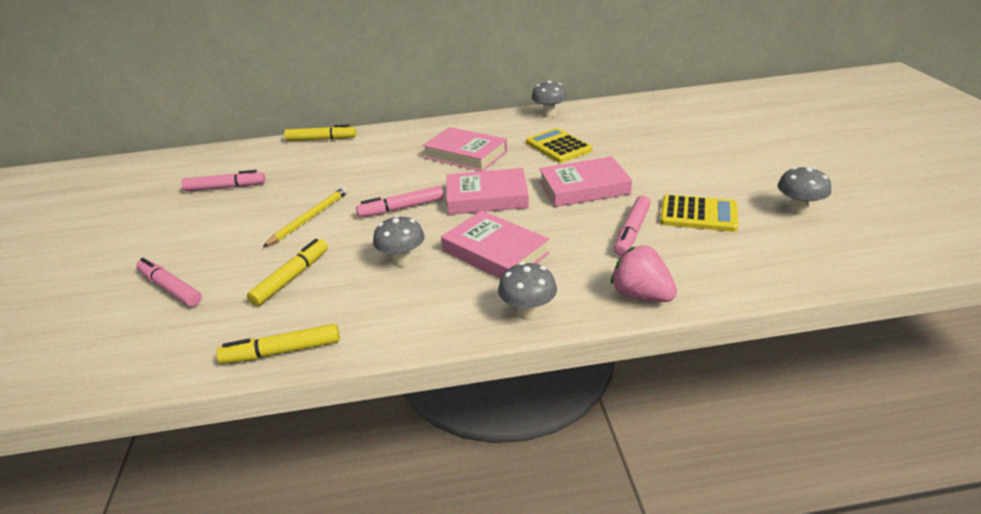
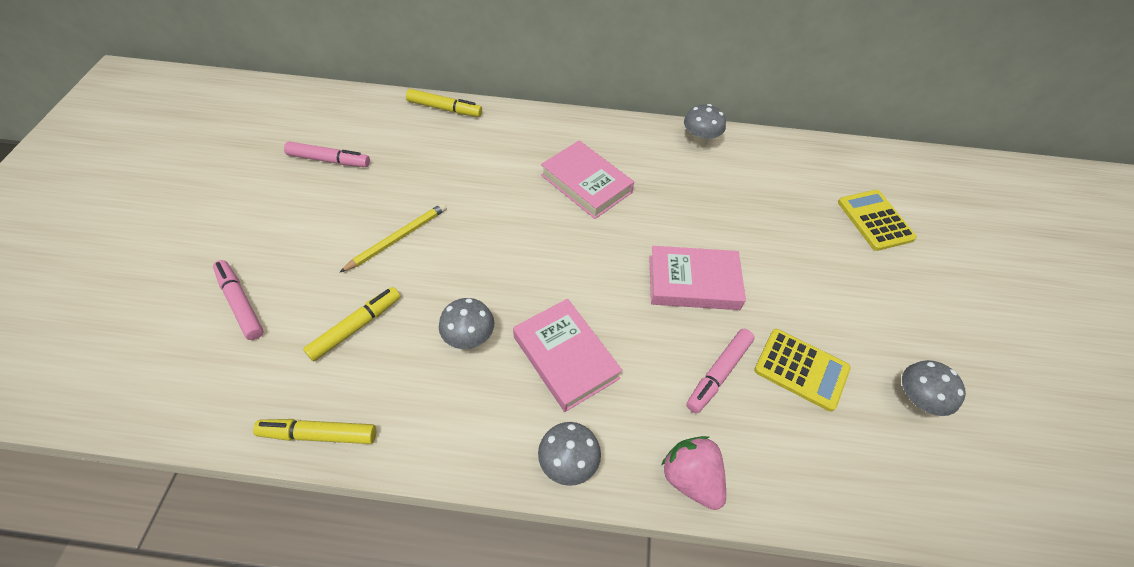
camera: 10 degrees right, 20 degrees up
pink marker [356,186,444,217] -> none
pink book [446,168,529,215] -> none
yellow calculator [526,128,592,163] -> yellow calculator moved to [838,190,917,251]

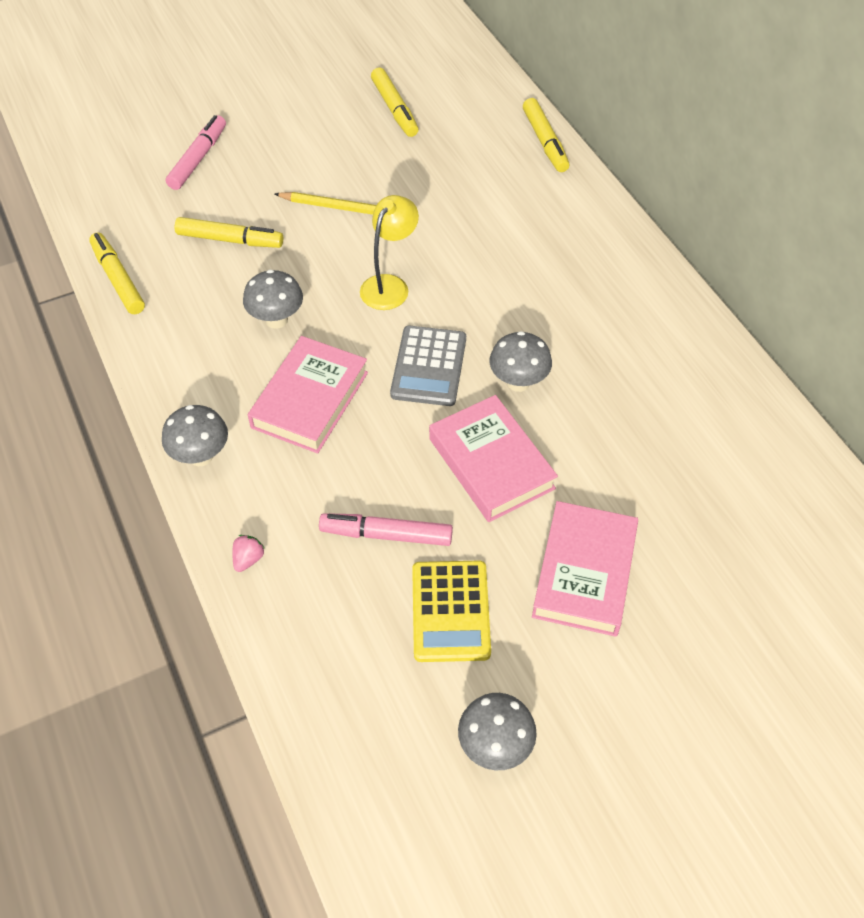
camera: 60 degrees right, 0 degrees up
pink marker [284,141,370,167] -> yellow marker [371,68,419,137]
pink book [541,140,634,219] -> pink book moved to [532,501,638,637]
pink strawberry [661,436,726,510] -> pink strawberry [232,535,265,572], size x0.48
grey mushroom [684,104,726,147] -> grey mushroom moved to [489,331,552,392]
yellow calculator [838,190,917,251] -> none
none -> yellow lamp [360,195,419,310]
none -> grey calculator [390,326,466,406]

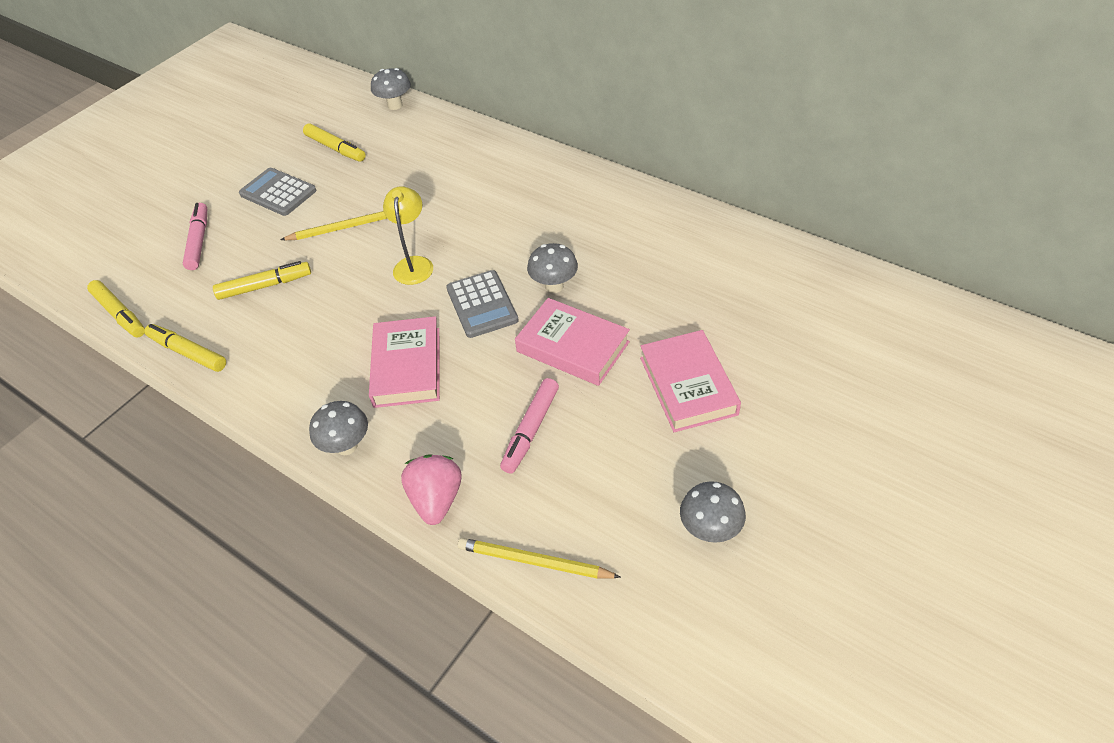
camera: 25 degrees left, 5 degrees down
pink strawberry [232,535,265,572] -> pink strawberry [401,454,461,525], size x2.10
grey mushroom [243,270,303,329] -> grey mushroom moved to [371,68,411,110]
pink marker [319,513,453,546] -> pink marker turned 45 degrees counterclockwise [500,378,559,474]
yellow calculator [412,561,491,662] -> none
yellow marker [523,98,569,172] -> yellow marker moved to [87,280,145,337]
none -> grey calculator [239,168,316,216]
none -> yellow pencil [458,538,621,579]

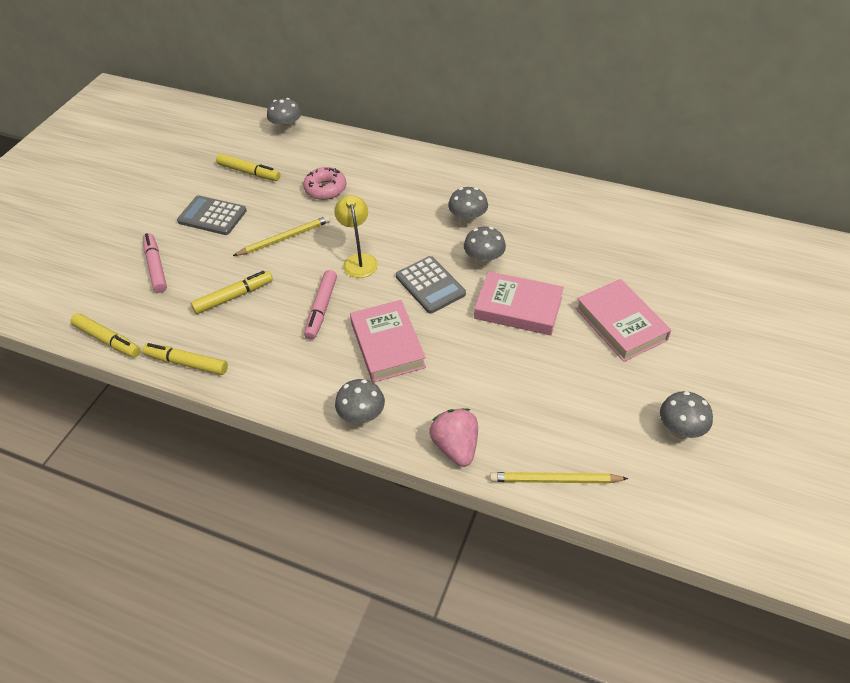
camera: 15 degrees left, 0 degrees up
pink marker [500,378,559,474] -> pink marker moved to [304,270,337,340]
none -> pink donut [303,167,346,200]
none -> grey mushroom [448,187,488,227]

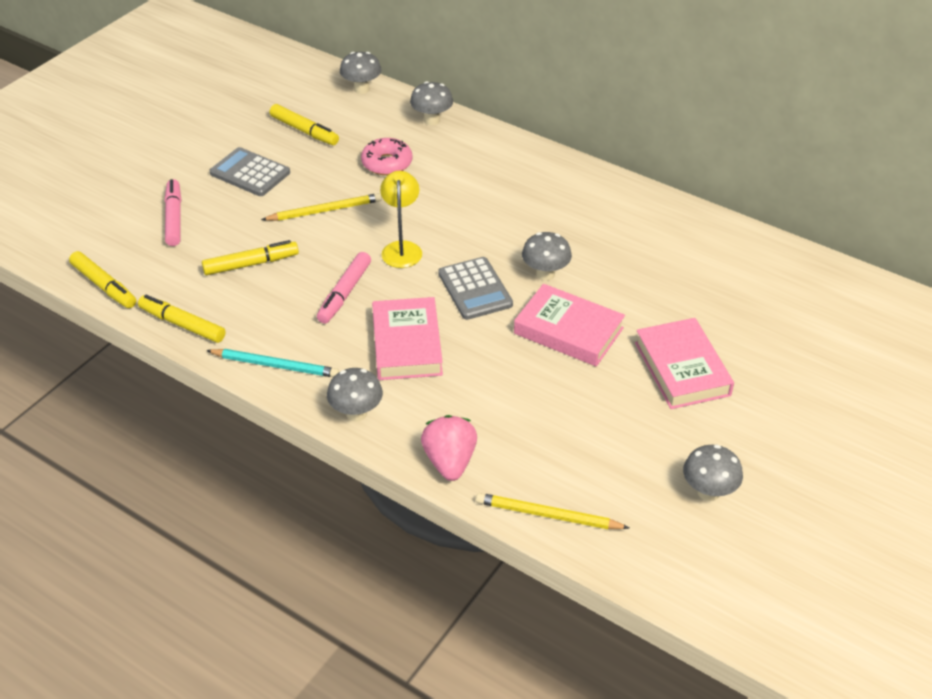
camera: 10 degrees right, 5 degrees down
grey mushroom [448,187,488,227] -> grey mushroom moved to [410,81,453,125]
none -> turquoise pencil [206,349,339,377]

